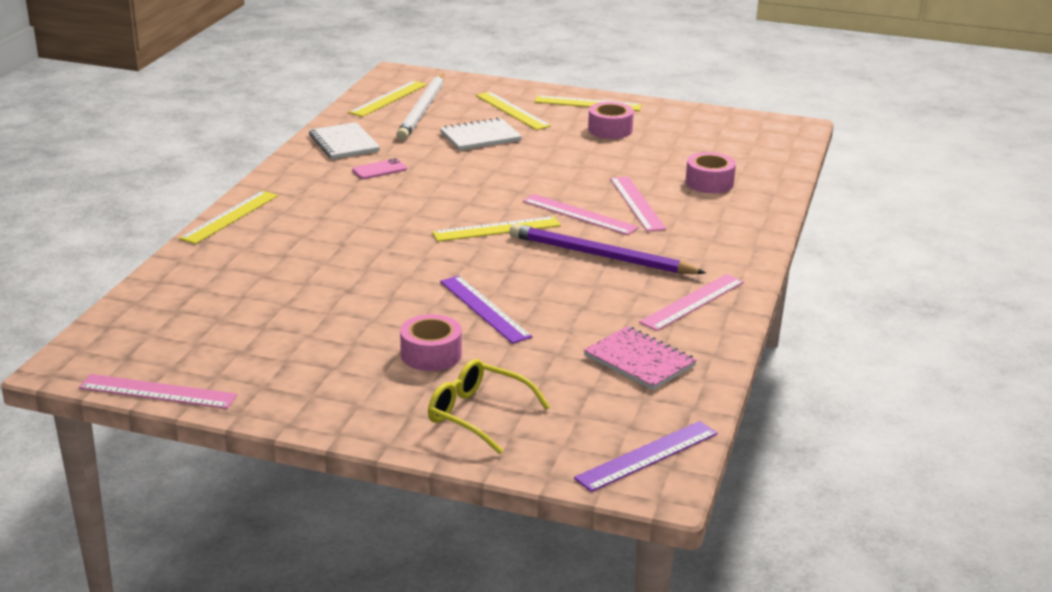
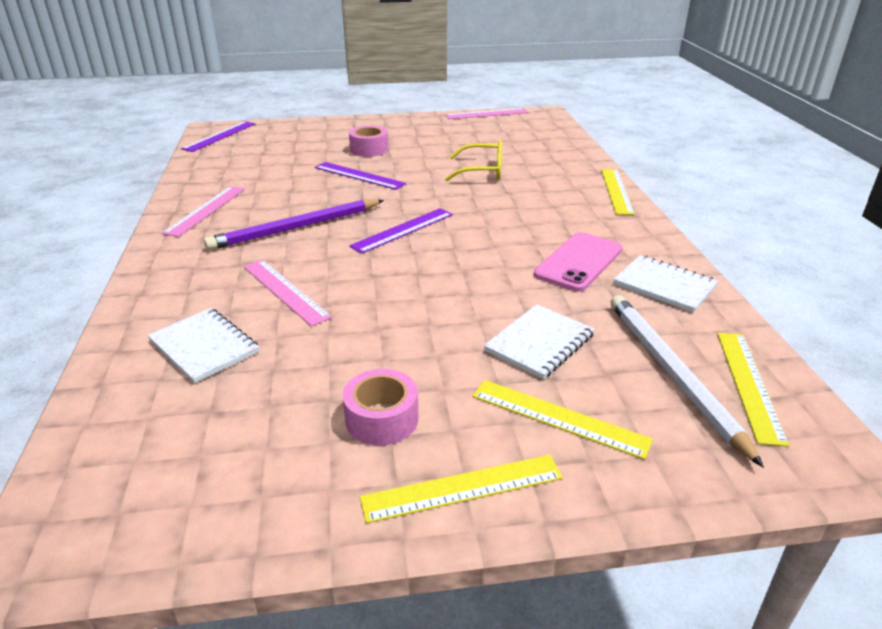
camera: 155 degrees right, 5 degrees up
pink phone [352,158,407,179] -> pink phone [534,232,622,292], size x1.84
yellow glasses [428,359,550,454] -> yellow glasses moved to [445,140,502,181]
yellow ruler [432,216,561,242] -> purple ruler [349,208,453,254]
purple pencil [509,224,706,274] -> purple pencil turned 150 degrees clockwise [204,199,384,250]
pink ruler [523,194,639,235] -> none
pink notebook [584,326,697,390] -> none
pink tape [685,152,736,193] -> white notebook [147,308,259,383]

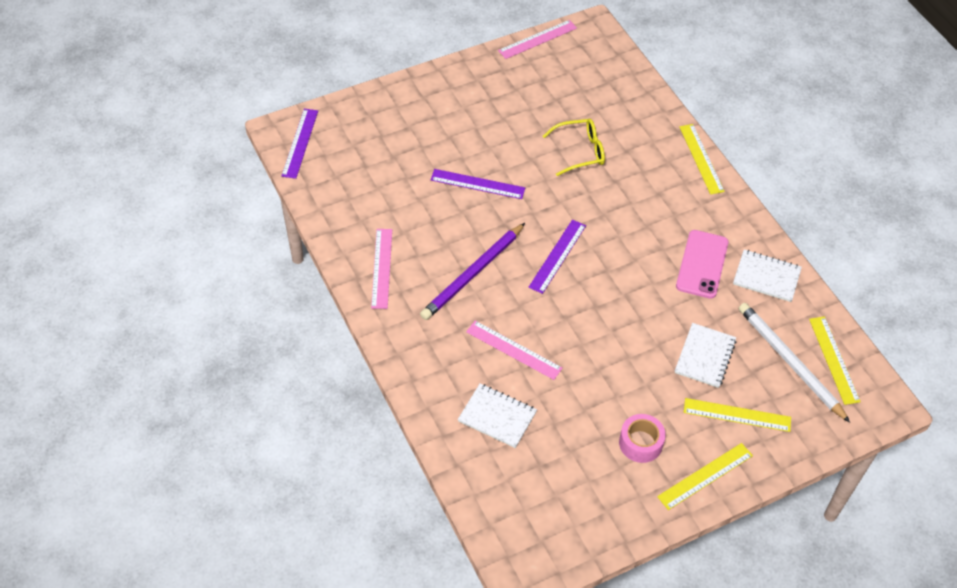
camera: 20 degrees left, 20 degrees up
pink tape [349,125,388,157] -> none

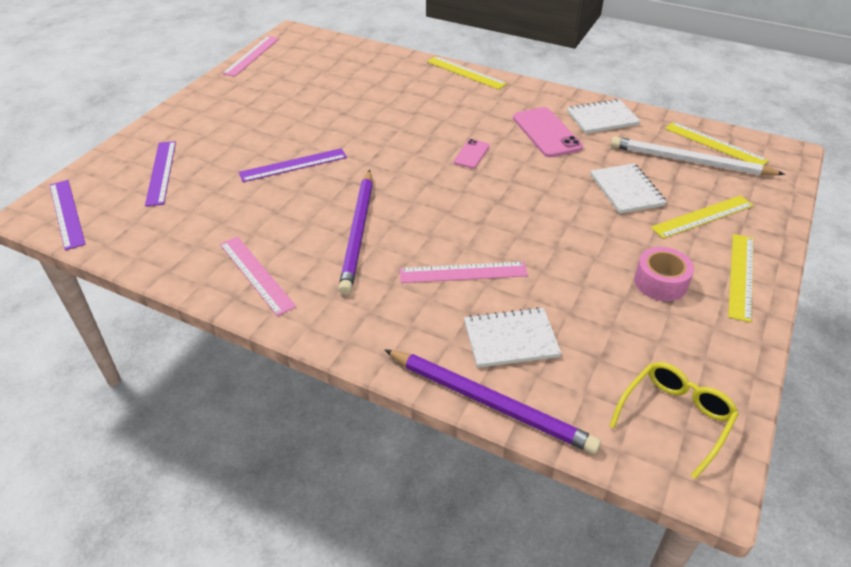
camera: 35 degrees left, 10 degrees down
purple ruler [528,220,586,294] -> purple ruler moved to [145,141,176,206]
yellow glasses [543,119,605,176] -> yellow glasses moved to [609,362,739,479]
none -> purple pencil [384,349,601,454]
none -> pink phone [454,139,490,168]

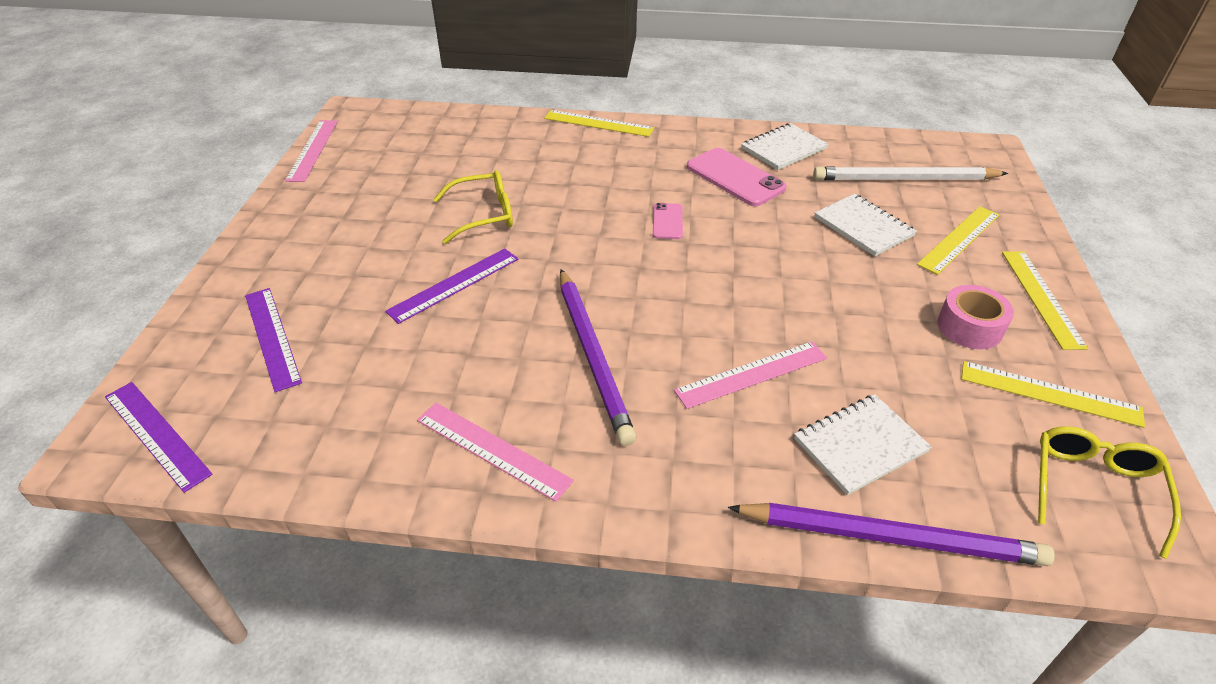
camera: 20 degrees left, 0 degrees up
yellow ruler [665,122,769,165] -> yellow ruler moved to [961,361,1145,428]
none -> yellow glasses [433,170,513,244]

